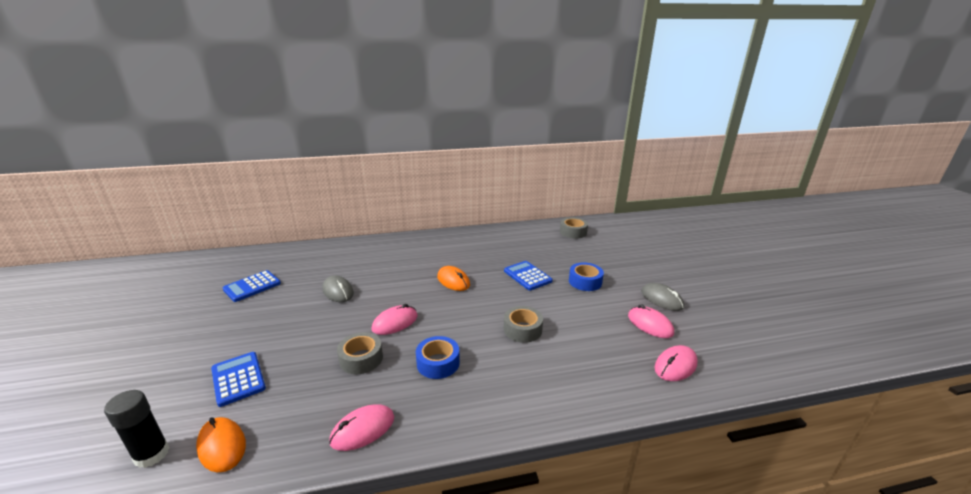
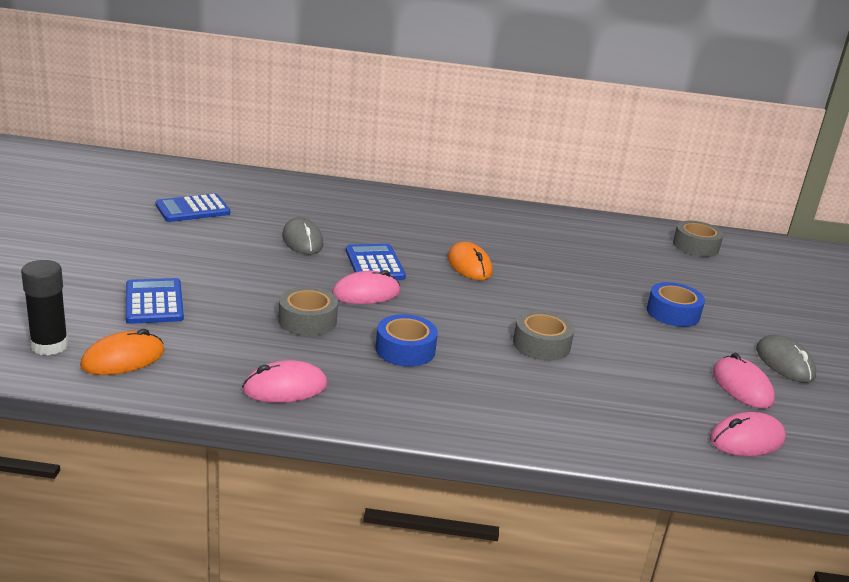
camera: 15 degrees right, 0 degrees up
orange mouse [196,417,246,472] -> orange mouse turned 75 degrees clockwise [80,329,165,375]
blue calculator [504,261,553,291] -> blue calculator moved to [346,244,406,280]

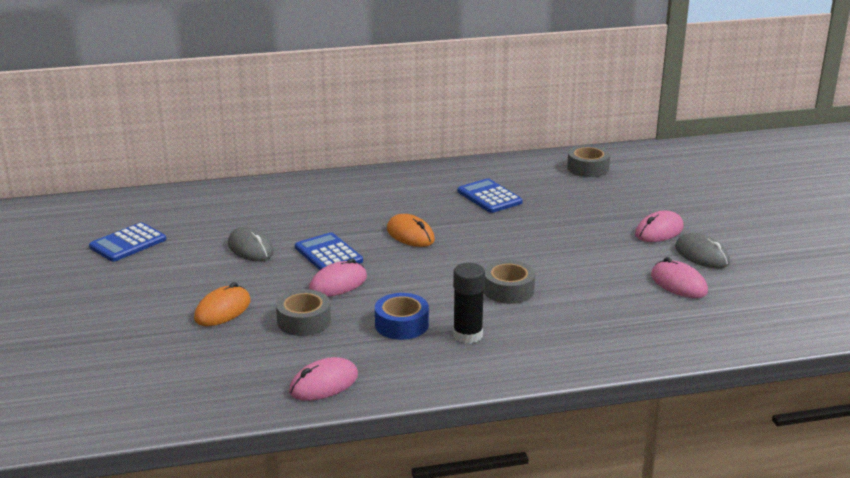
camera: 15 degrees left, 0 degrees up
black glue stick [21,260,68,355] -> black glue stick moved to [453,263,485,343]
orange mouse [80,329,165,375] -> orange mouse moved to [194,282,251,326]
blue calculator [126,278,184,324] -> blue calculator moved to [457,178,523,213]
blue tape [647,282,705,327] -> none
pink mouse [710,412,786,456] -> pink mouse moved to [635,211,684,242]

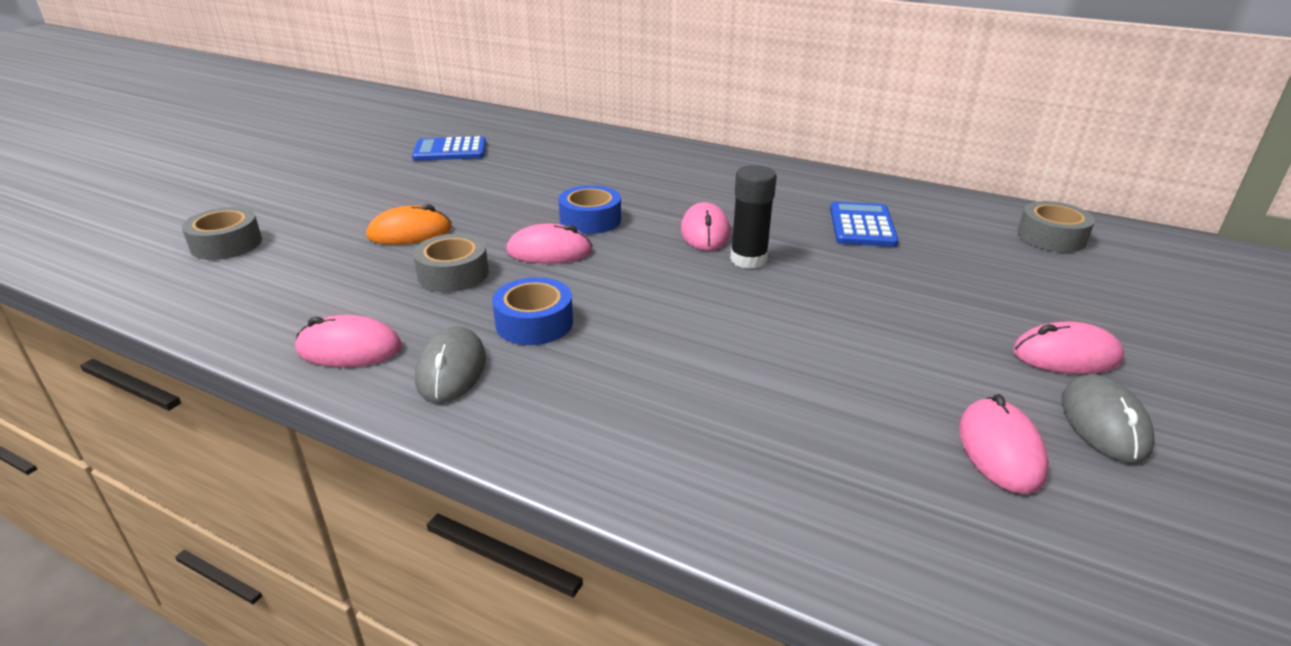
camera: 40 degrees right, 5 degrees up
grey mouse [228,227,274,261] -> grey mouse moved to [415,326,486,403]
blue calculator [295,232,363,270] -> blue tape [558,185,621,234]
orange mouse [387,214,435,247] -> pink mouse [681,202,730,251]
black glue stick [453,263,485,343] -> black glue stick moved to [730,165,777,269]
grey tape [483,260,535,304] -> grey tape moved to [182,207,262,260]

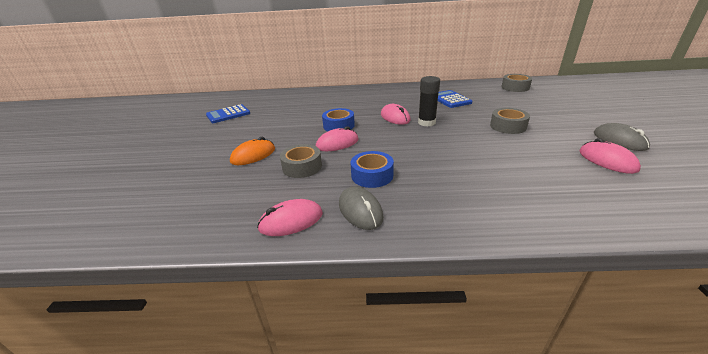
camera: 25 degrees left, 0 degrees up
grey tape [182,207,262,260] -> grey tape moved to [490,108,530,134]
pink mouse [1013,321,1124,374] -> none

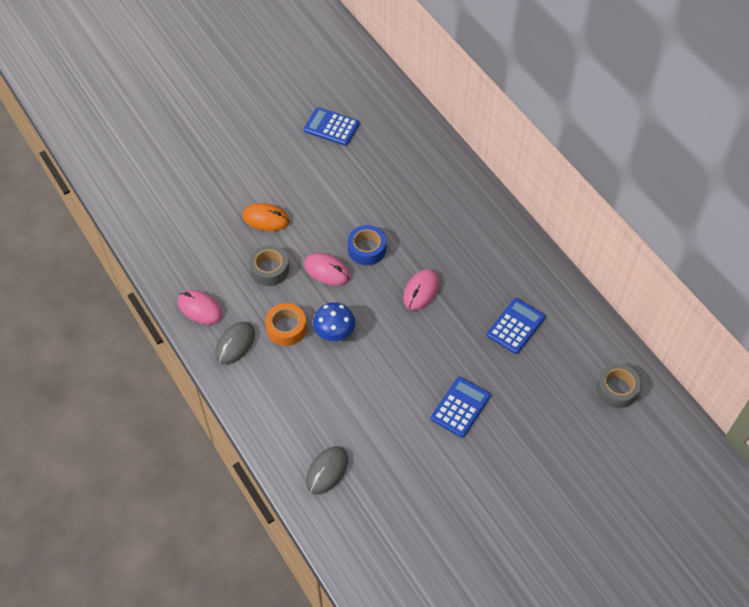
camera: 55 degrees right, 25 degrees up
blue tape [351,151,394,188] -> orange tape [265,303,307,346]
black glue stick [418,76,440,126] -> none
grey tape [490,108,530,134] -> blue calculator [431,377,491,438]
pink mouse [580,138,641,174] -> none
grey mouse [594,123,650,151] -> grey mouse moved to [306,446,348,494]
none -> blue mushroom [313,302,355,341]

